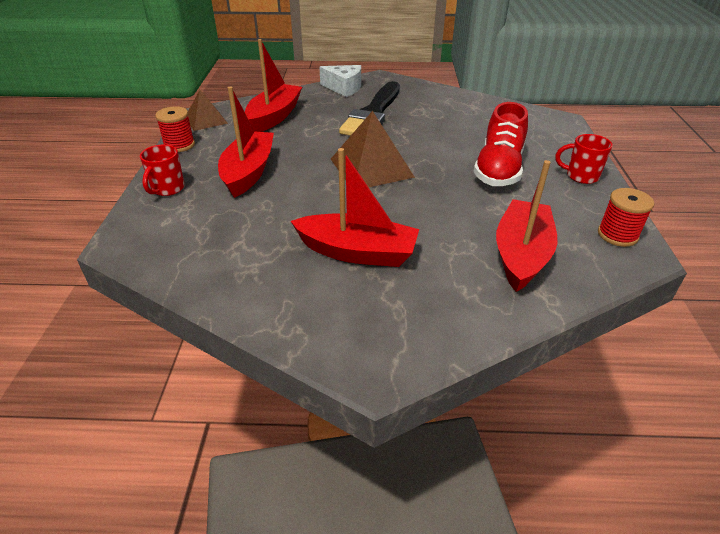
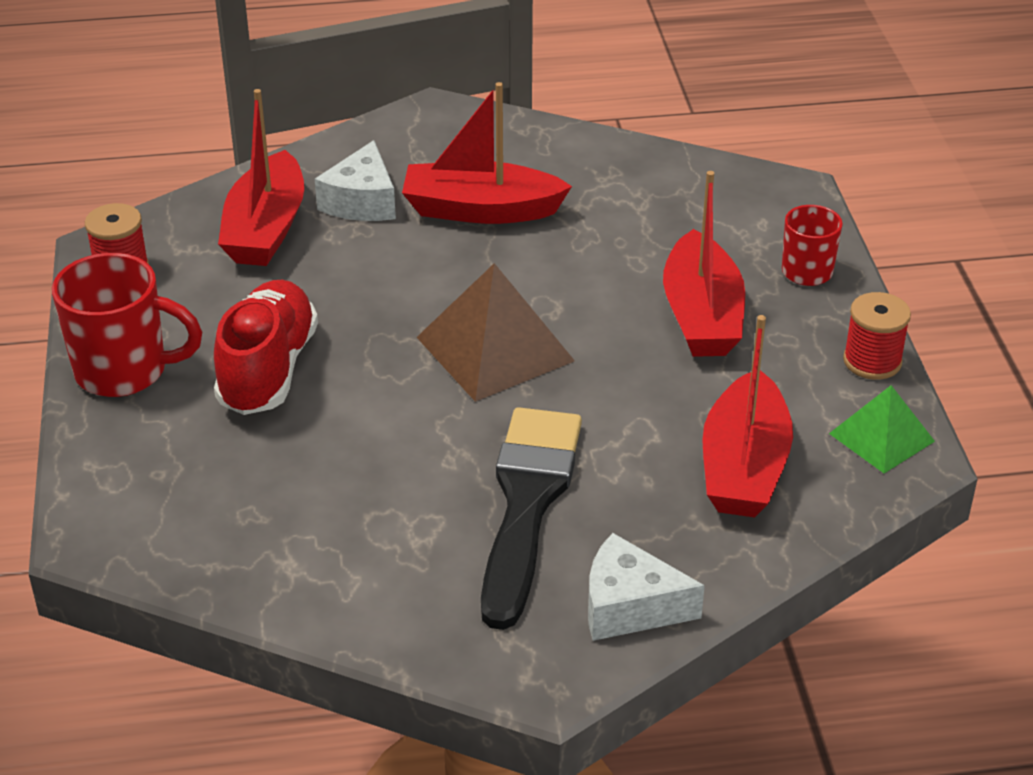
camera: 170 degrees right, 0 degrees up
brown pyramid [188,90,228,131] -> green pyramid [829,385,935,473]
red mug [556,134,613,184] -> red mug [52,253,202,397], size x1.65
none -> white cheese [315,140,396,221]

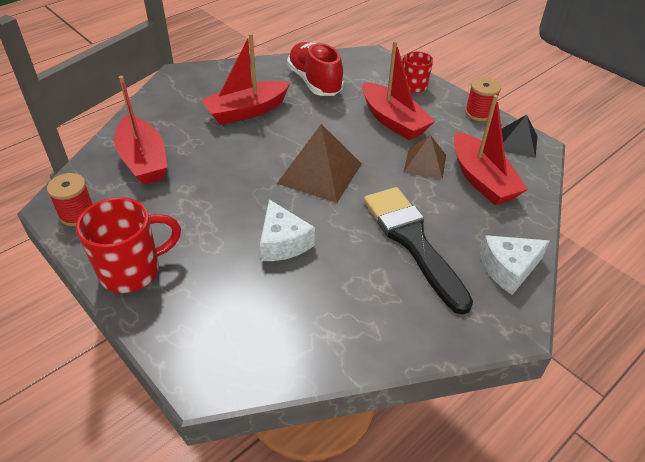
camera: 35 degrees left, 5 degrees up
red shoe [214,280,318,415] -> red shoe moved to [287,42,344,96]
white cheese [315,140,396,221] -> white cheese moved to [260,199,315,261]
green pyramid [829,385,935,473] -> black pyramid [502,115,538,158]
none -> brown pyramid [403,135,446,179]

